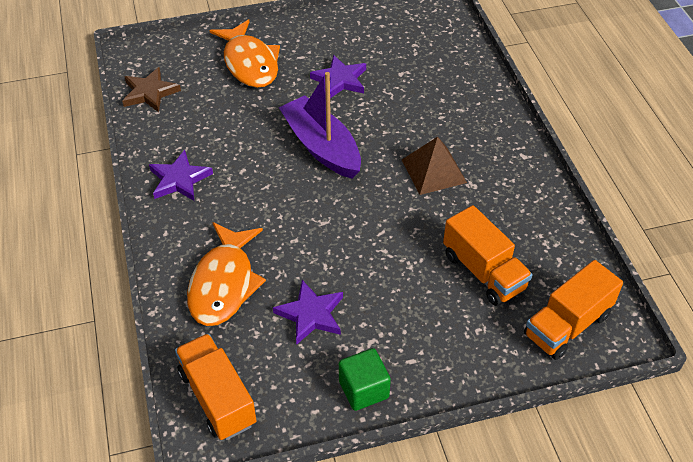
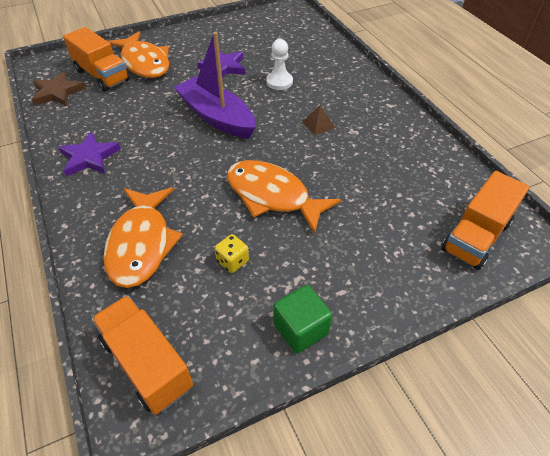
camera: 10 degrees left, 0 degrees up
purple star [273,280,343,345] -> yellow dice [214,234,249,273]
brown pyramid [402,137,467,195] -> brown pyramid [302,105,335,136], size x0.56
orange truck [443,205,532,306] -> orange truck moved to [63,27,130,92]
none -> orange fish [227,160,341,234]
none -> white pawn [266,39,293,90]

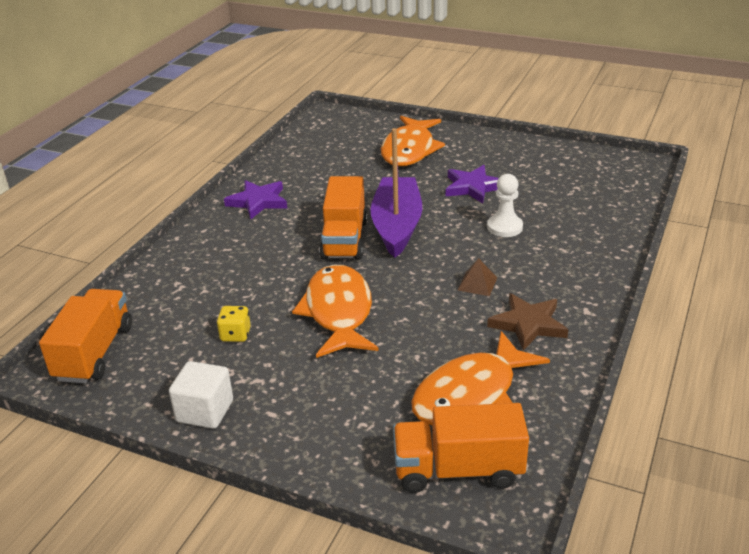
camera: 50 degrees right, 15 degrees down
brown star [31,71,86,106] -> brown star moved to [487,293,568,351]
orange truck [63,27,130,92] -> orange truck moved to [319,176,367,260]
orange fish [103,188,183,288] -> orange fish moved to [411,331,550,426]
green cube [274,285,332,353] -> white cube [169,361,233,429]

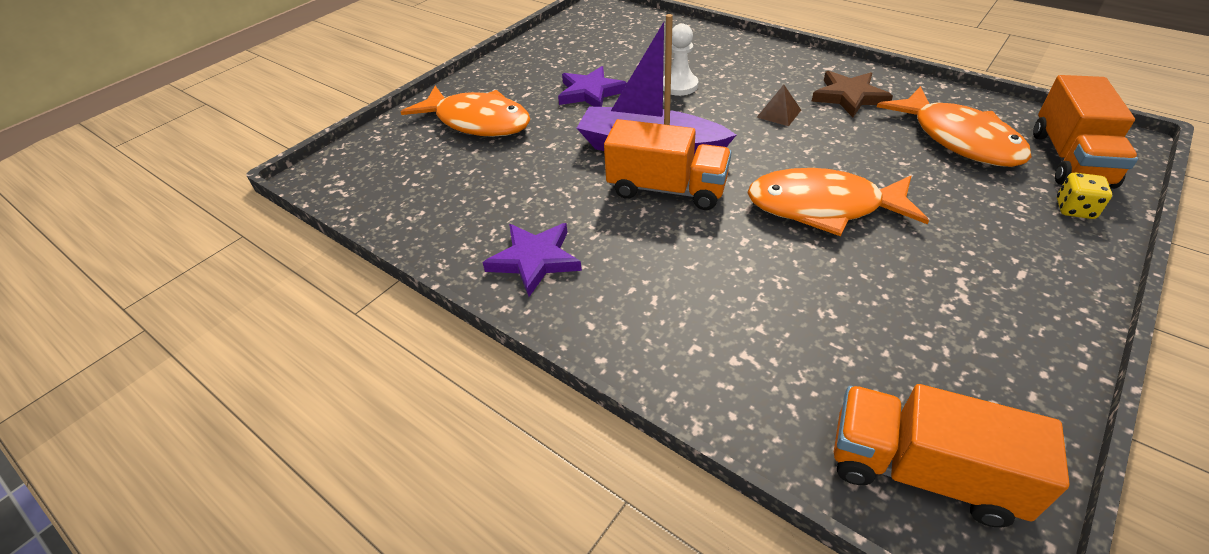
camera: 75 degrees left, 10 degrees up
white cube [169,361,233,429] -> none
yellow dice [217,306,251,342] -> yellow dice moved to [1057,173,1112,219]

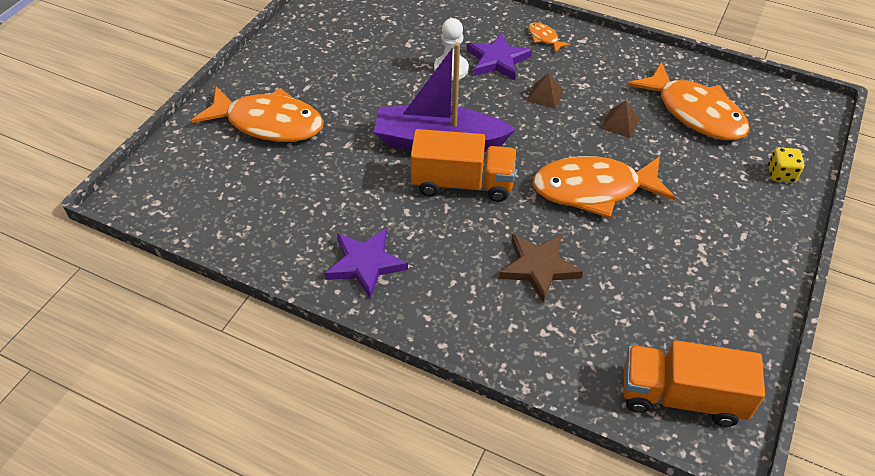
camera: 15 degrees left, 5 degrees up
purple star [558,66,627,107] -> purple star moved to [467,33,532,80]
brown star [811,71,893,117] -> brown star moved to [499,234,583,303]
orange truck [1033,75,1138,189] -> none
none -> orange fish [528,22,571,53]
none -> brown pyramid [601,101,640,138]

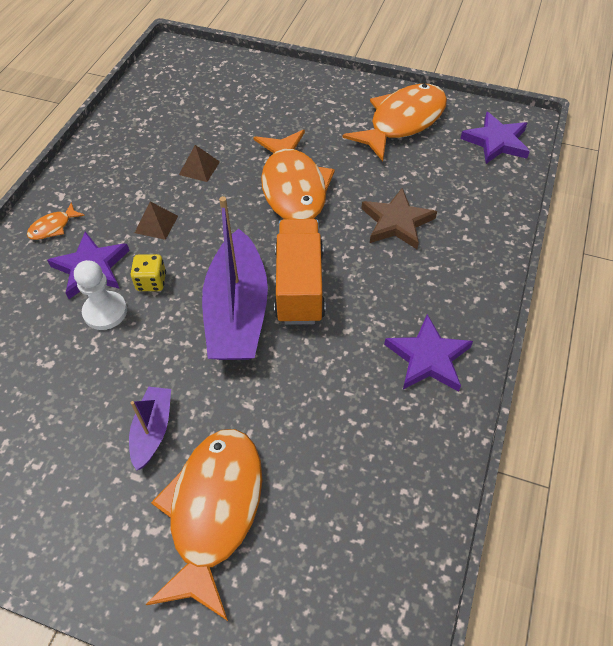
camera: 95 degrees left, 5 degrees up
orange truck [623,340,765,427] -> purple star [460,112,530,164]
orange fish [627,62,750,140] -> orange fish moved to [342,84,447,161]
yellow dice [768,147,804,183] -> yellow dice moved to [130,254,166,291]
none -> purple boat [129,387,171,471]

